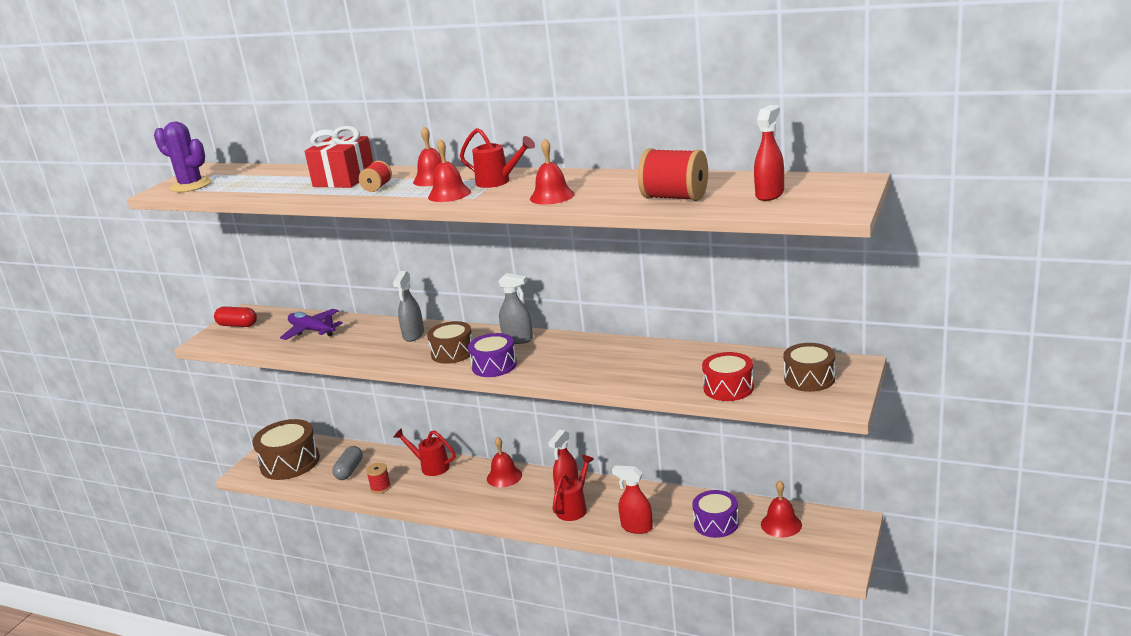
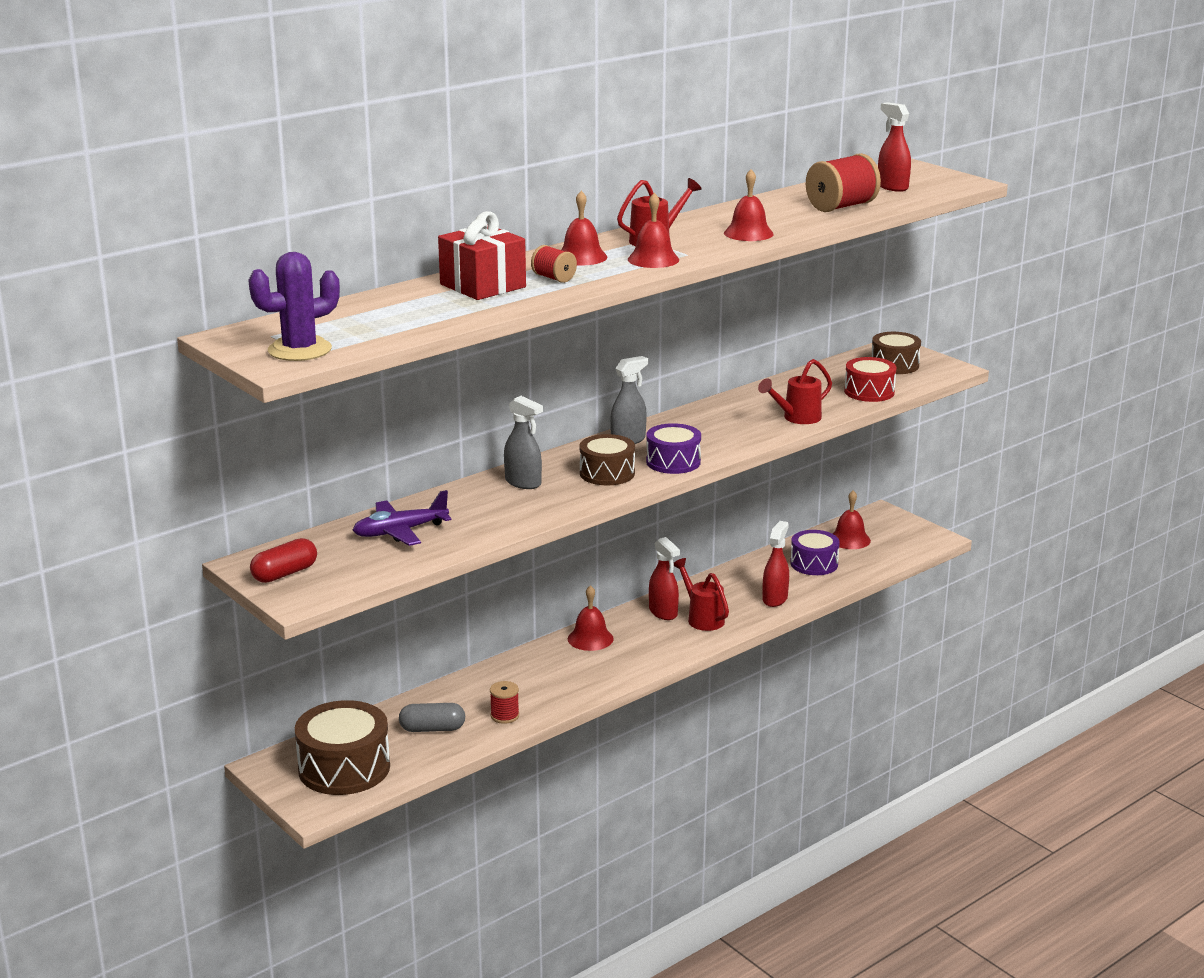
camera: 65 degrees left, 0 degrees up
grey capsule [332,446,363,480] -> grey capsule turned 45 degrees counterclockwise [399,703,465,732]
red watering can [394,428,456,476] -> red watering can moved to [758,359,832,424]
red spray bottle [612,465,653,534] -> red spray bottle turned 150 degrees clockwise [762,521,789,607]

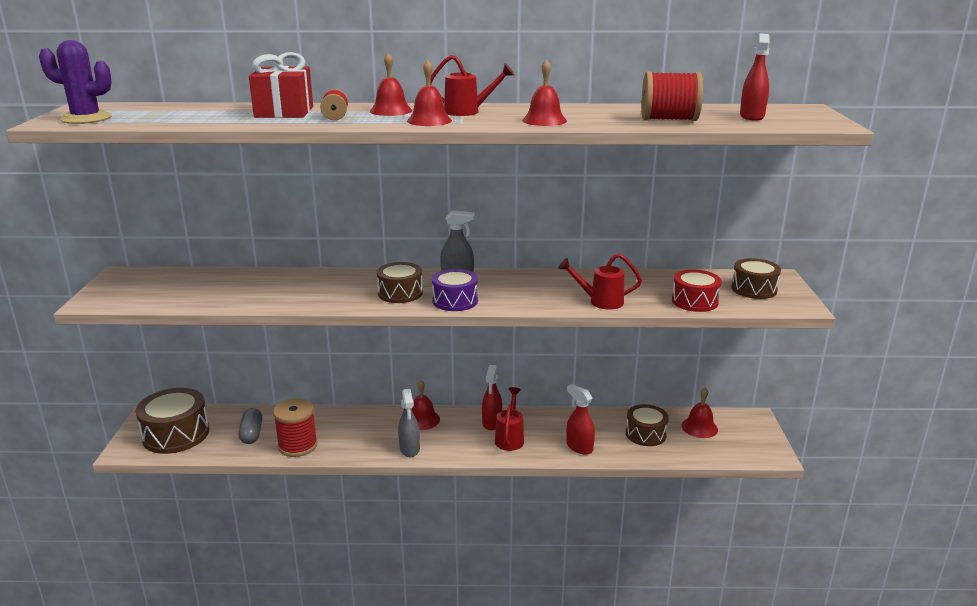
camera: 40 degrees right, 0 degrees up
red capsule [250,538,317,583] -> none
purple plane [353,490,452,546] -> none
grey capsule [399,703,465,732] -> grey capsule turned 45 degrees clockwise [238,408,262,444]
red spool [490,681,519,724] -> red spool [273,398,318,457], size x1.82
grey spray bottle [504,396,543,489] -> grey spray bottle moved to [398,389,420,457]
red spray bottle [762,521,789,607] -> red spray bottle turned 105 degrees counterclockwise [566,384,595,455]
purple drum [790,530,840,575] -> brown drum [626,404,669,446]

